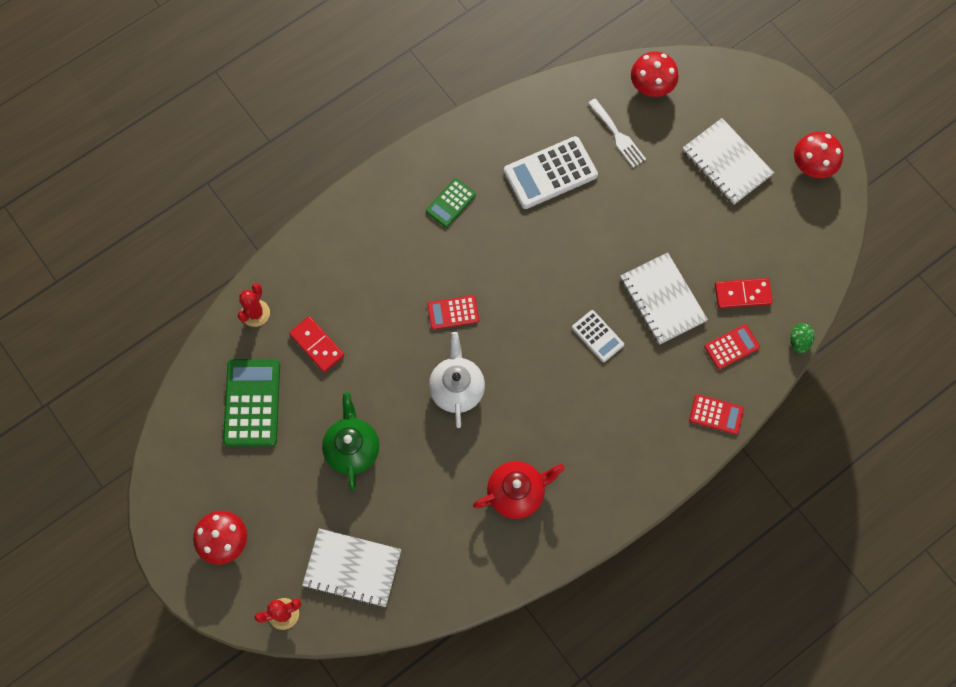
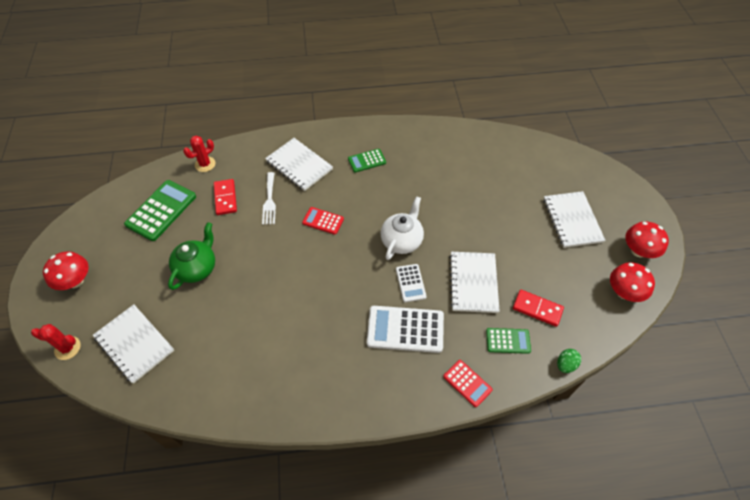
camera: 30 degrees right, 15 degrees down
white teapot [429,332,485,428] -> white teapot moved to [380,196,424,260]
red teapot [473,461,565,519] -> none
white calculator [504,136,598,209] -> white calculator moved to [367,306,444,353]
white fork [588,98,646,168] -> white fork moved to [262,172,276,225]
red mushroom [631,51,679,97] -> red mushroom moved to [610,262,655,302]
red calculator [704,324,760,370] -> green calculator [486,328,531,354]
none -> white notebook [265,138,333,191]

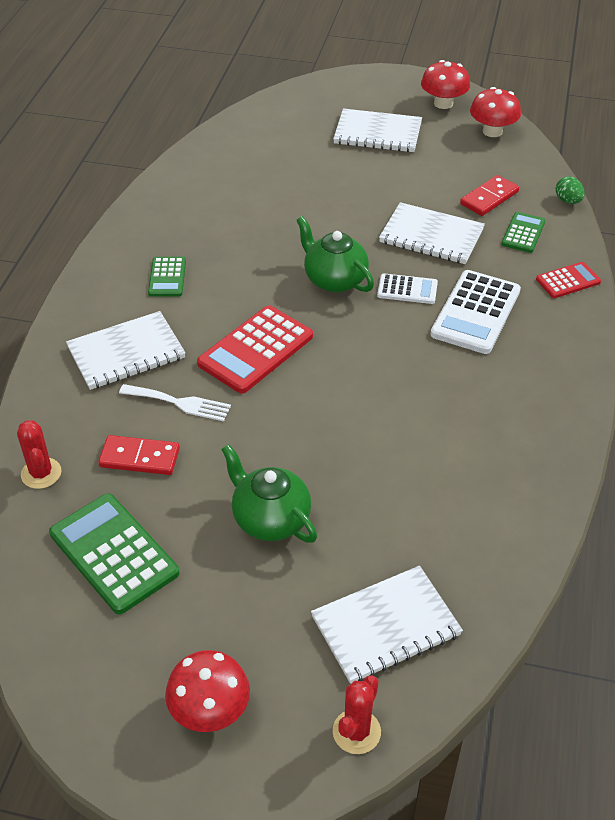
camera: 70 degrees left, 10 degrees down
red calculator [302,207,344,235] -> red calculator [197,305,313,394], size x1.78
white teapot [380,196,424,260] -> green teapot [296,216,374,293]

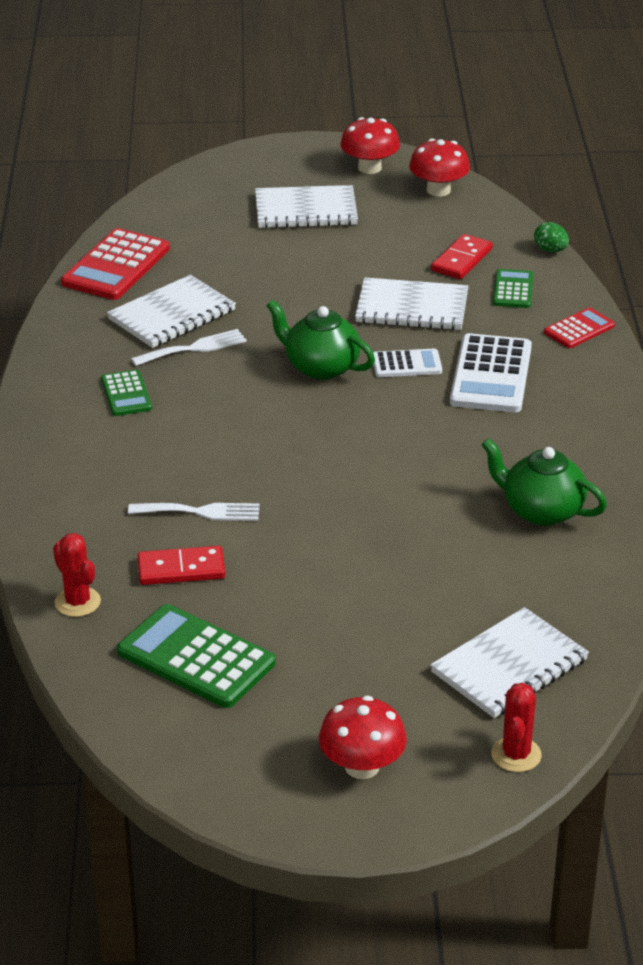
camera: 15 degrees left, 10 degrees down
white notebook [66,311,186,390] -> white notebook moved to [107,275,236,348]
red calculator [197,305,313,394] -> red calculator moved to [61,228,170,300]
green teapot [221,444,317,543] -> green teapot moved to [481,438,607,526]
none -> white fork [131,329,247,366]

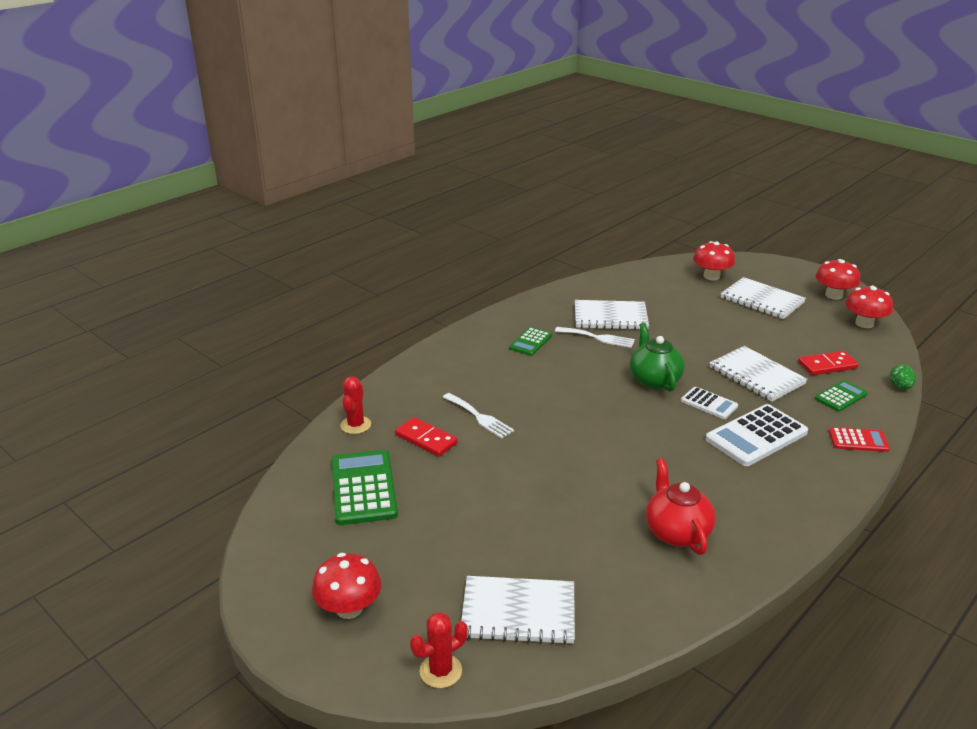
camera: 45 degrees right, 5 degrees down
red calculator [61,228,170,300] -> none
green teapot [481,438,607,526] -> red teapot [646,458,716,555]
none -> red mushroom [693,241,735,280]

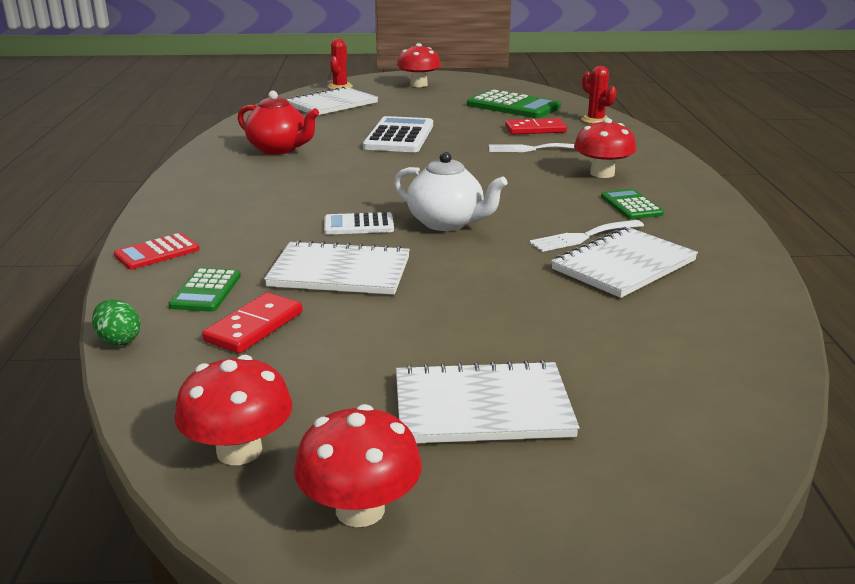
camera: 135 degrees right, 5 degrees down
green teapot [630,323,685,392] -> white teapot [394,152,508,231]
red mushroom [693,241,735,280] -> red mushroom moved to [574,118,636,178]
white calculator [705,404,808,466] -> white calculator moved to [363,116,433,152]

